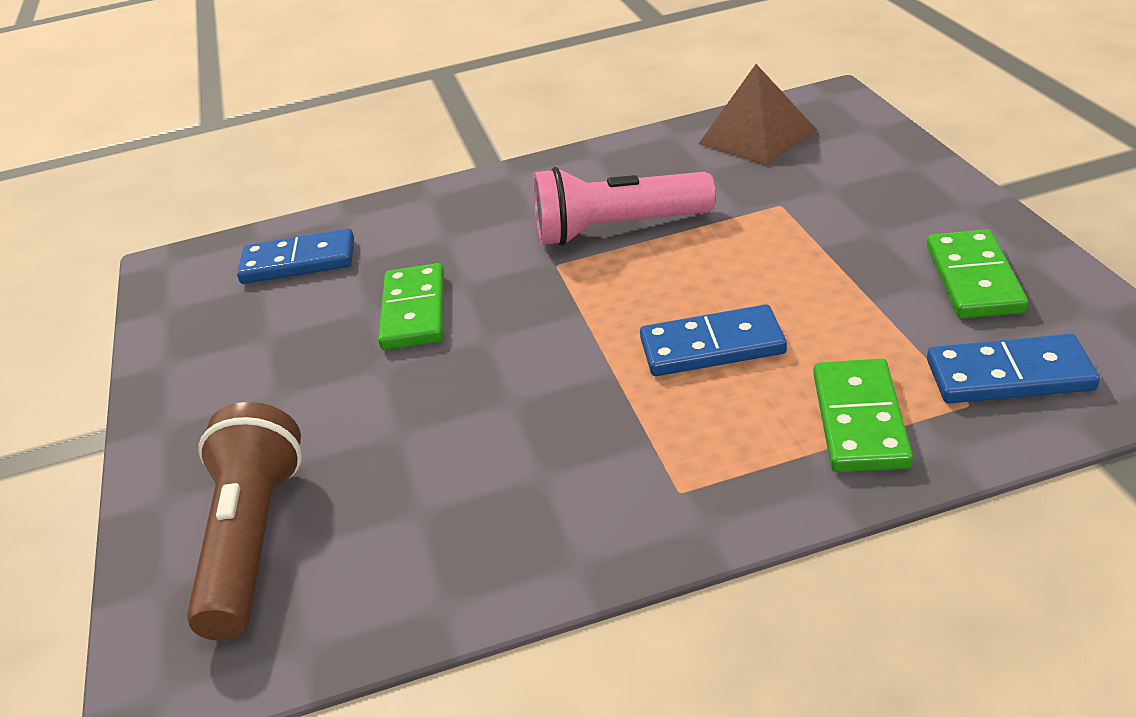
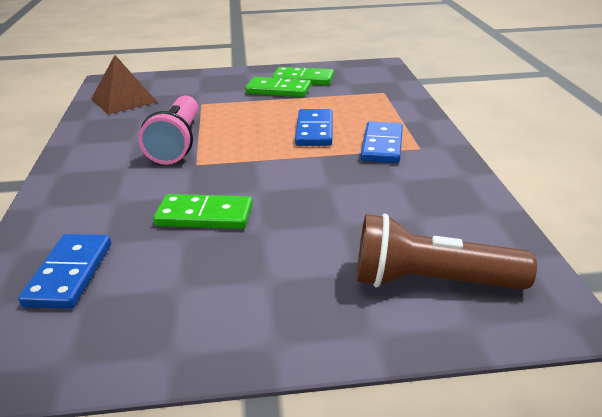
camera: 85 degrees left, 5 degrees down
green domino [814,358,913,472] -> green domino moved to [245,77,311,97]
blue domino [927,334,1100,403] -> blue domino moved to [360,121,403,163]

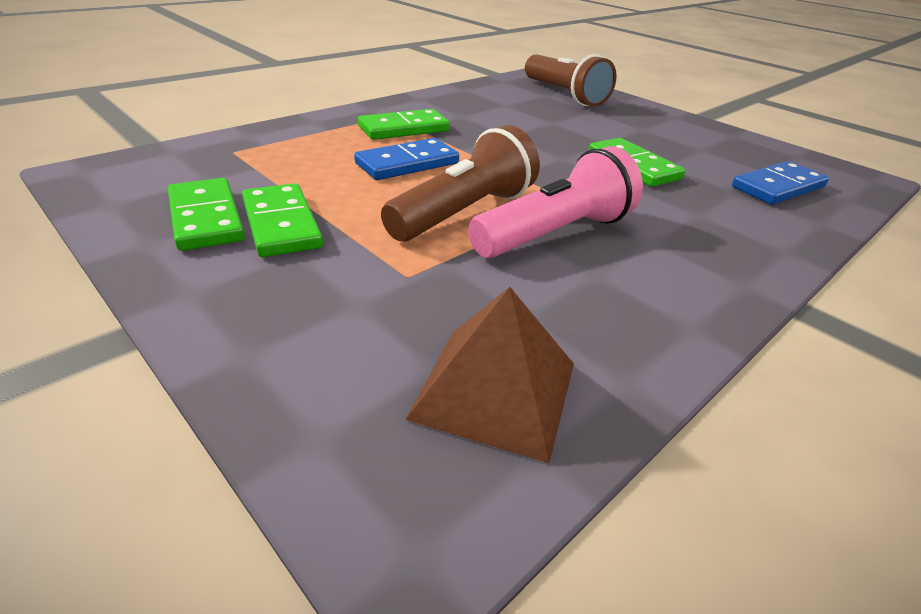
camera: 130 degrees left, 5 degrees up
blue domino [360,121,403,163] -> green domino [358,109,450,140]
none -> brown flashlight [381,125,540,241]

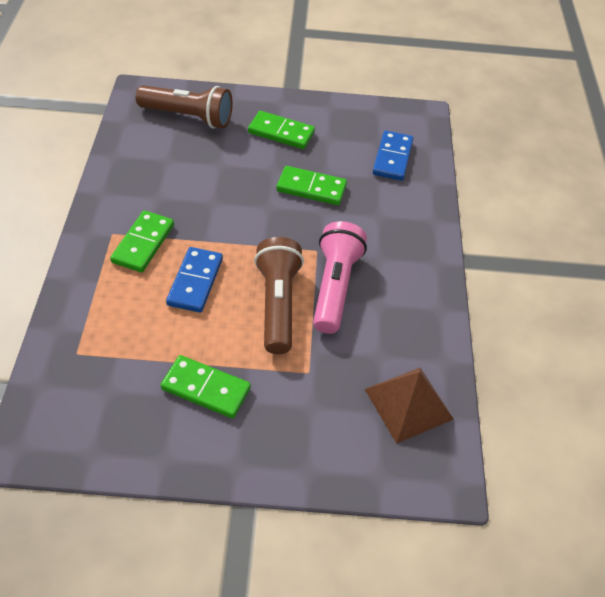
camera: 45 degrees left, 15 degrees up
green domino [168,178,245,251] -> green domino moved to [248,111,315,149]

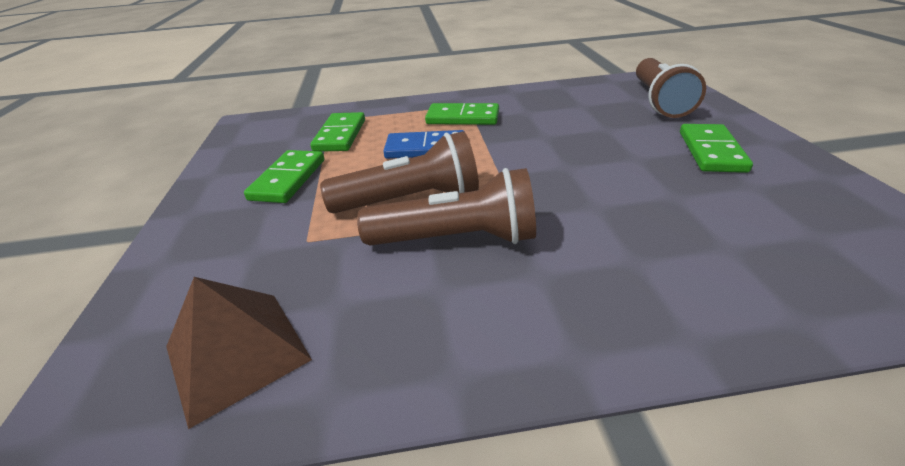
camera: 85 degrees right, 15 degrees down
green domino [276,166,347,205] -> green domino moved to [310,112,365,152]
pink flashlight [313,221,367,334] -> brown flashlight [357,168,536,246]
blue domino [373,131,413,181] -> none

